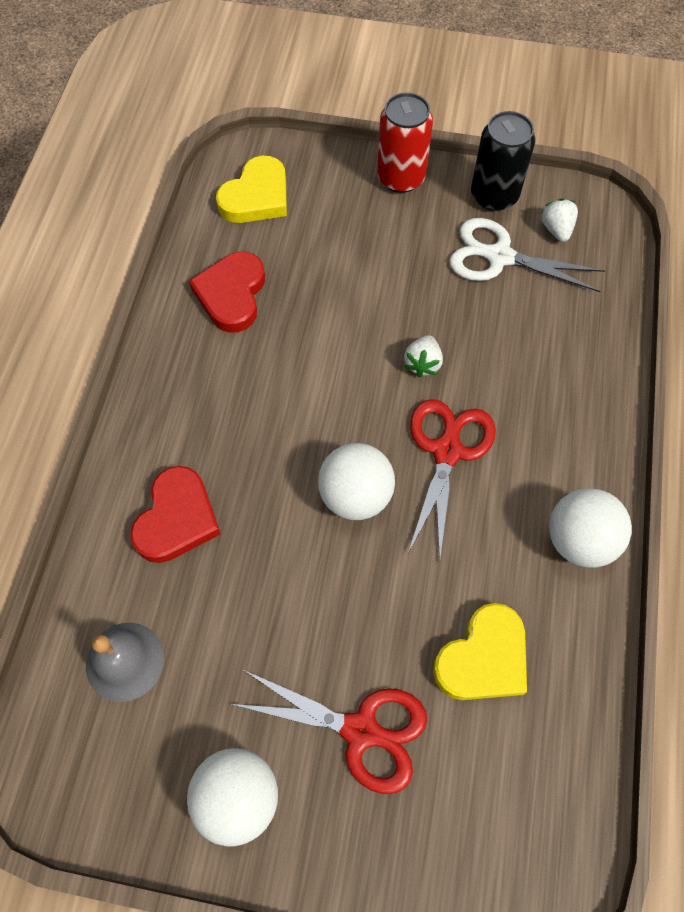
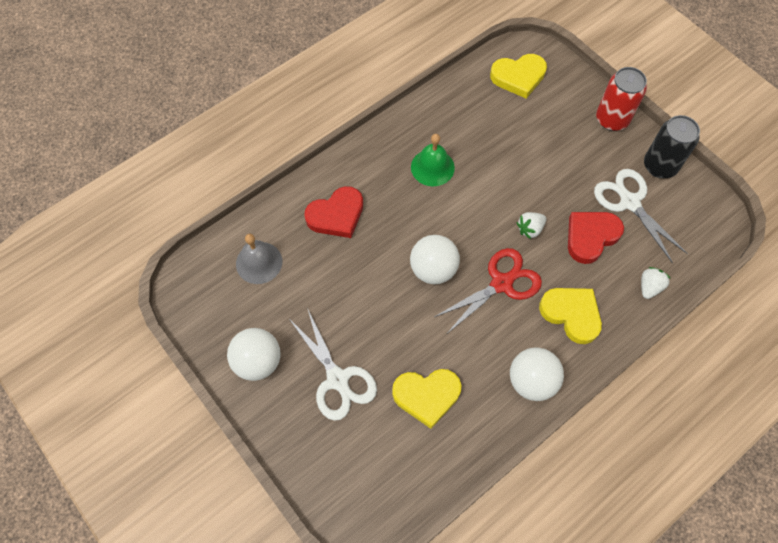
camera: 40 degrees right, 0 degrees up
red heart [189,252,265,333] -> red heart moved to [568,212,624,264]
red scissors [231,669,427,794] -> white scissors [289,308,377,421]
white strawberry [540,198,578,242] -> white strawberry moved to [641,267,671,299]
none -> green bell [411,134,455,186]
none -> yellow heart [539,288,602,344]

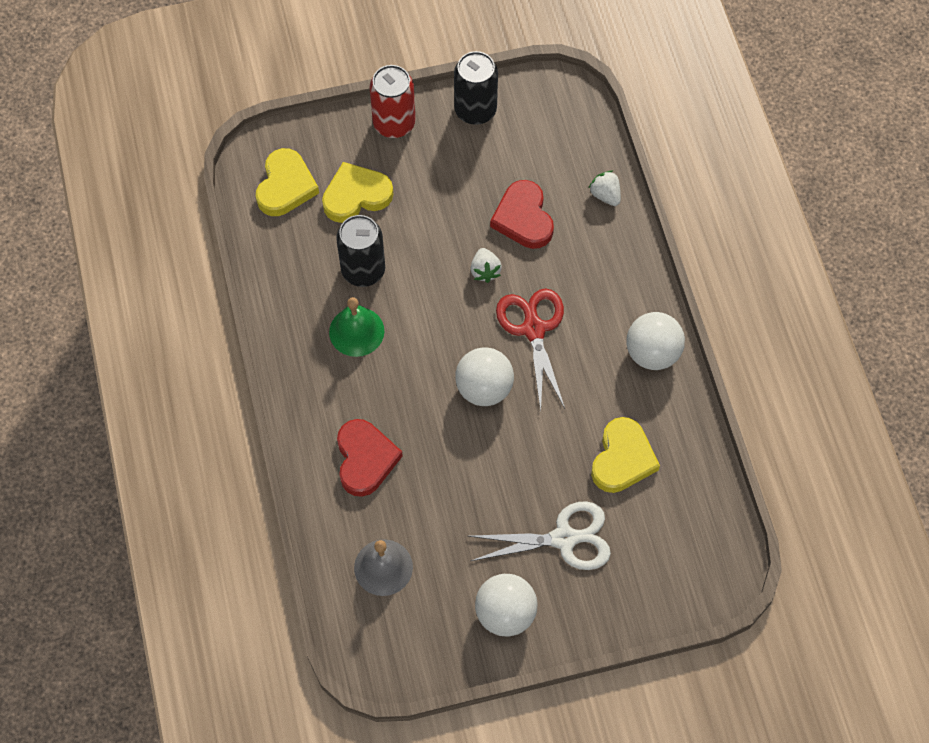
camera: 65 degrees left, 0 degrees up
yellow heart [539,288,602,344] -> yellow heart moved to [322,162,393,223]
white scissors [594,169,688,263] -> none
none -> black can [336,215,385,287]

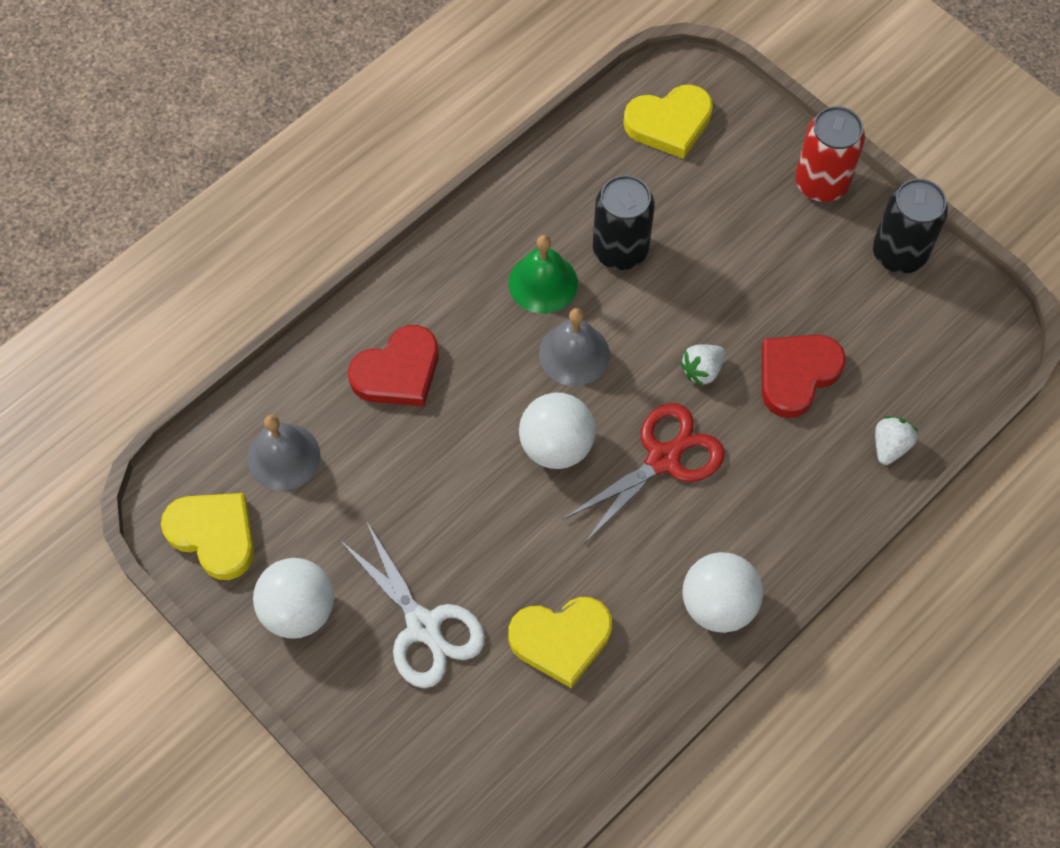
camera: 60 degrees right, 0 degrees up
yellow heart [322,162,393,223] -> yellow heart moved to [161,493,254,580]
none -> grey bell [539,308,610,386]

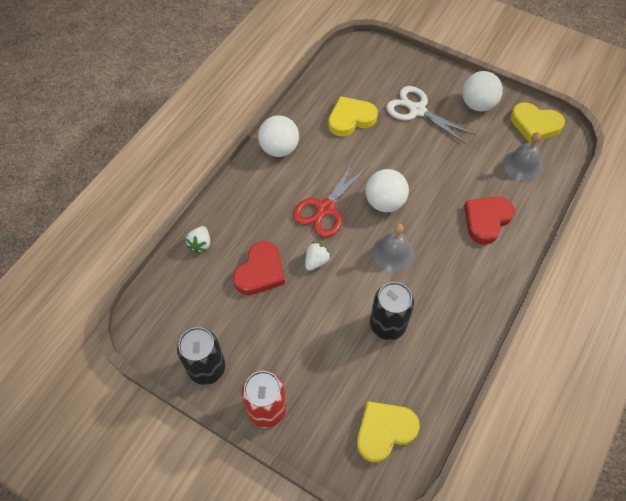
camera: 165 degrees right, 5 degrees down
green bell [509,235,578,314] -> none

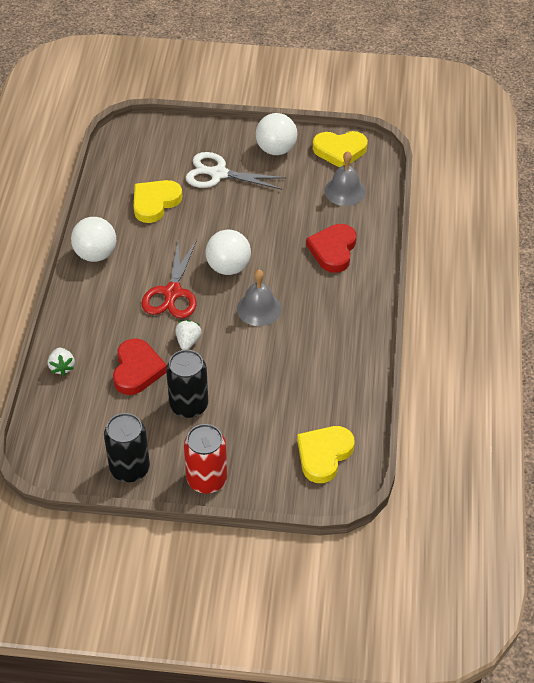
camera: 25 degrees left, 10 degrees down
black can [370,282,414,340] -> black can moved to [166,350,208,418]

